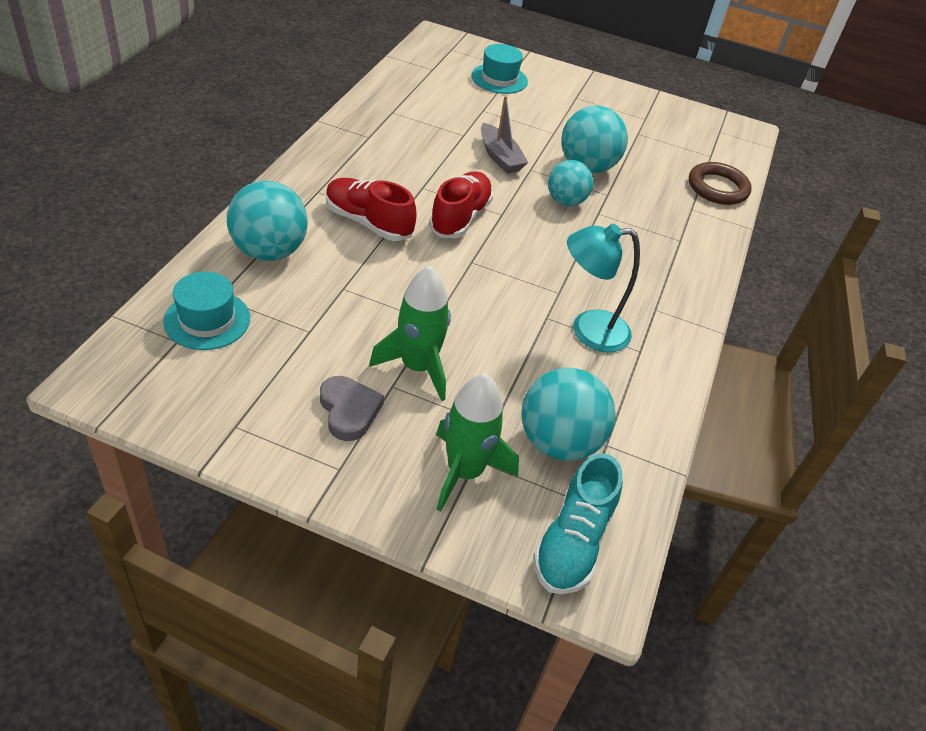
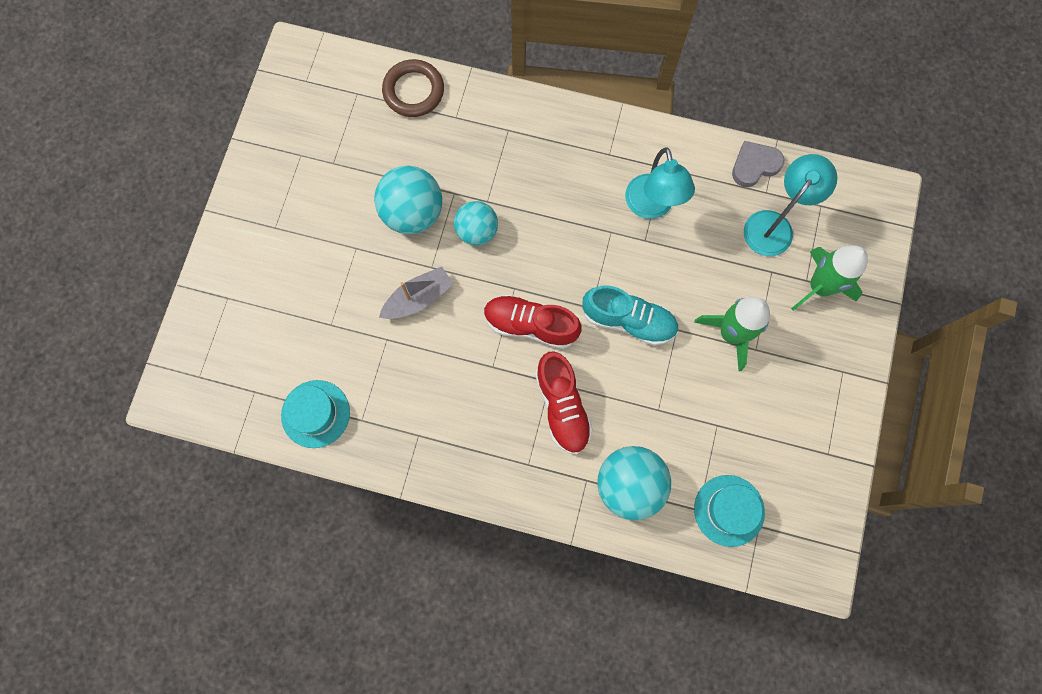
camera: 90 degrees left, 30 degrees up
grey heart [320,376,384,441] -> grey heart moved to [732,141,784,187]
red shoe [326,178,416,241] -> red shoe turned 45 degrees counterclockwise [535,351,593,454]
turquoise hat [471,44,528,94] -> turquoise hat moved to [281,380,350,448]
turquoise ball [522,368,616,461] -> turquoise lamp [744,154,837,256]
turquoise shoe [533,453,623,594] -> turquoise shoe moved to [582,285,678,346]

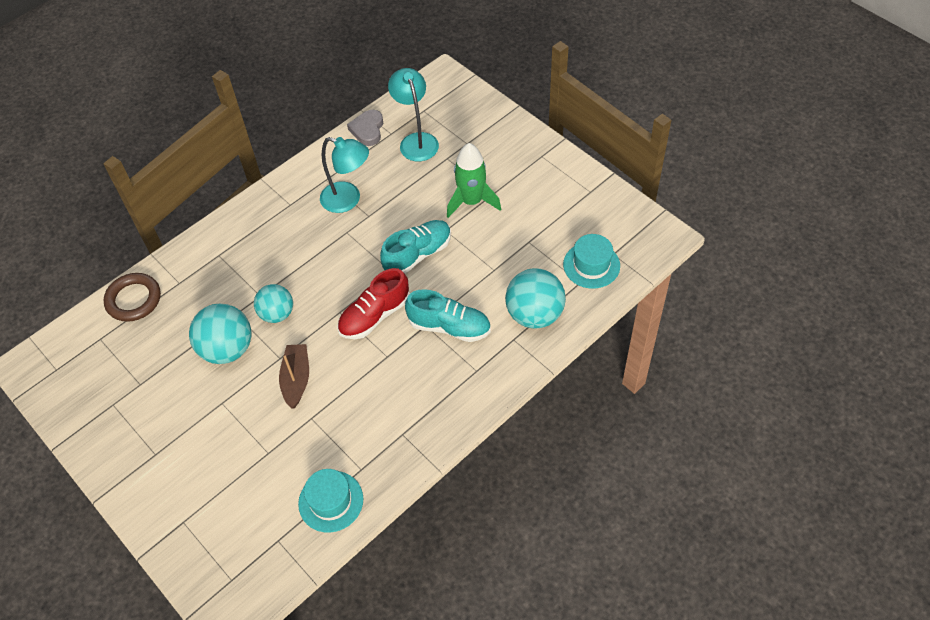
camera: 55 degrees left, 20 degrees down
grey boat [379,267,453,319] -> brown boat [279,344,309,409]
red shoe [535,351,593,454] -> turquoise shoe [405,289,491,342]
green rocket [791,245,868,311] -> none

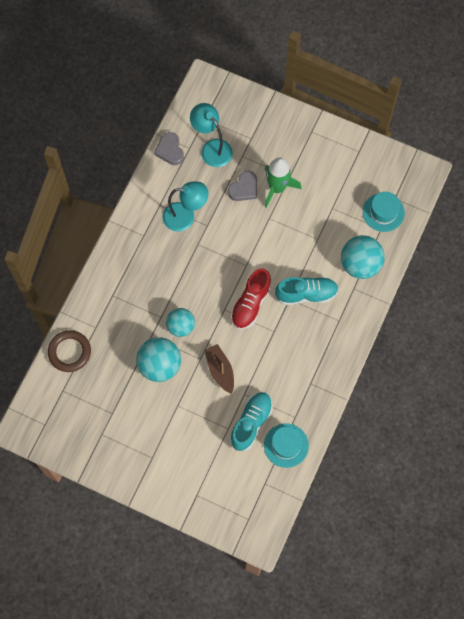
camera: 25 degrees left, 15 degrees up
turquoise shoe [380,220,451,274] -> turquoise shoe moved to [230,392,273,451]
none -> grey heart [228,171,257,201]

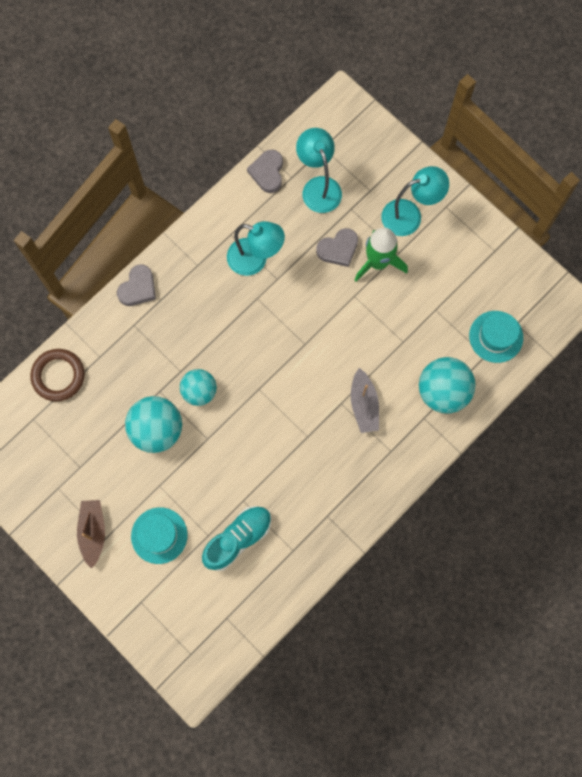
camera: 20 degrees right, 5 degrees up
brown boat [204,344,234,394] -> brown boat moved to [77,500,105,569]
red shoe [231,268,272,329] -> none
turquoise hat [264,423,309,468] -> turquoise hat moved to [131,507,188,564]
turquoise shoe [275,277,339,305] -> grey boat [351,368,379,433]
none -> grey heart [117,265,156,306]
none -> turquoise lamp [381,166,449,236]

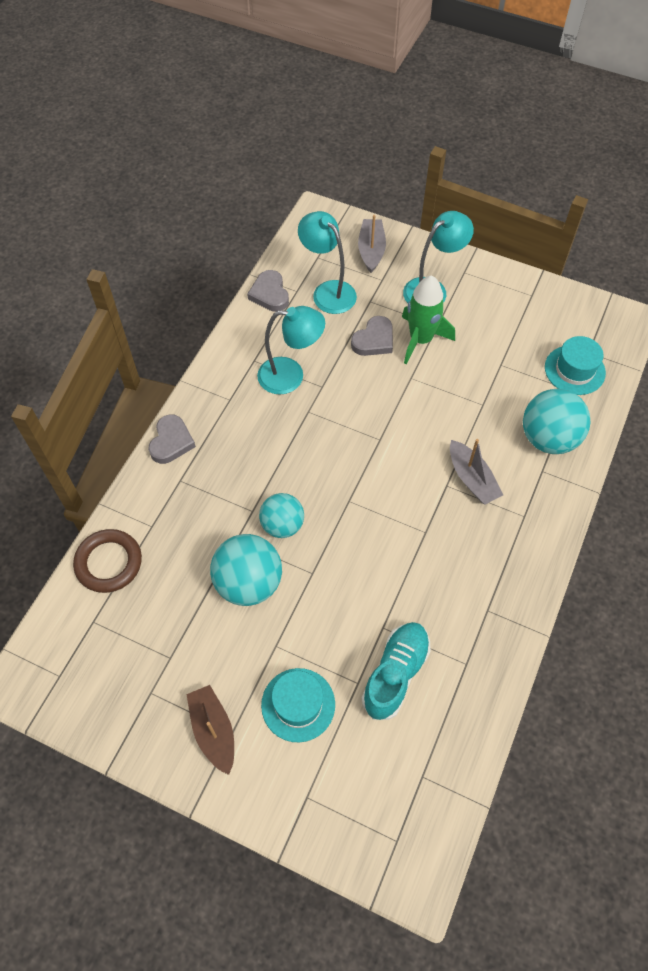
camera: 20 degrees left, 15 degrees down
none -> grey boat [358,215,386,273]

